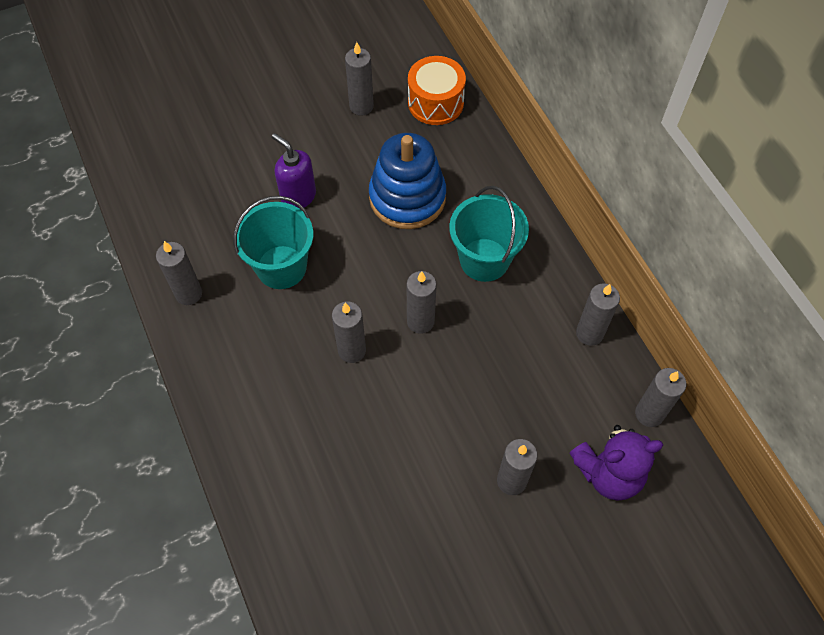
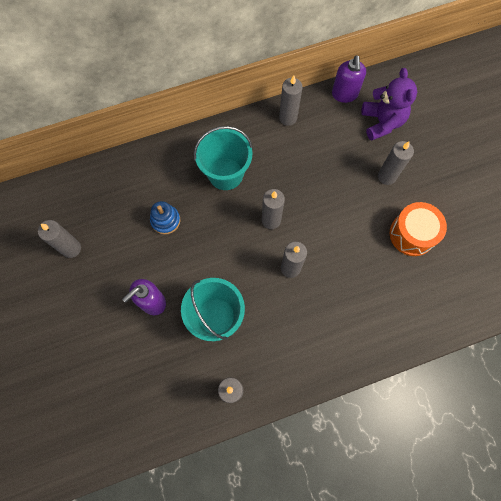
camera: 85 degrees left, 10 degrees up
blue stacking toy [369,133,446,229] -> blue stacking toy [150,201,180,235], size x0.51
orange drum [408,56,466,125] -> orange drum moved to [390,202,447,256]
grey candle [635,368,686,427] -> purple soap dispenser [332,55,366,103]

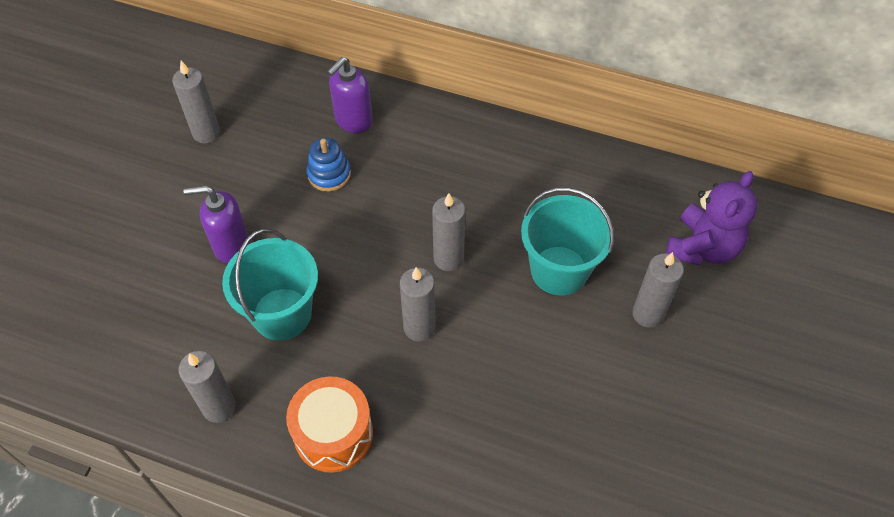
camera: 40 degrees right, 15 degrees down
turquoise bucket [194,126,253,190] -> turquoise bucket moved to [521,187,614,296]
grey candle [279,76,303,126] -> none
purple soap dispenser [332,55,366,103] -> purple soap dispenser moved to [327,57,373,133]
orange drum [390,202,447,256] -> orange drum moved to [286,377,373,472]

